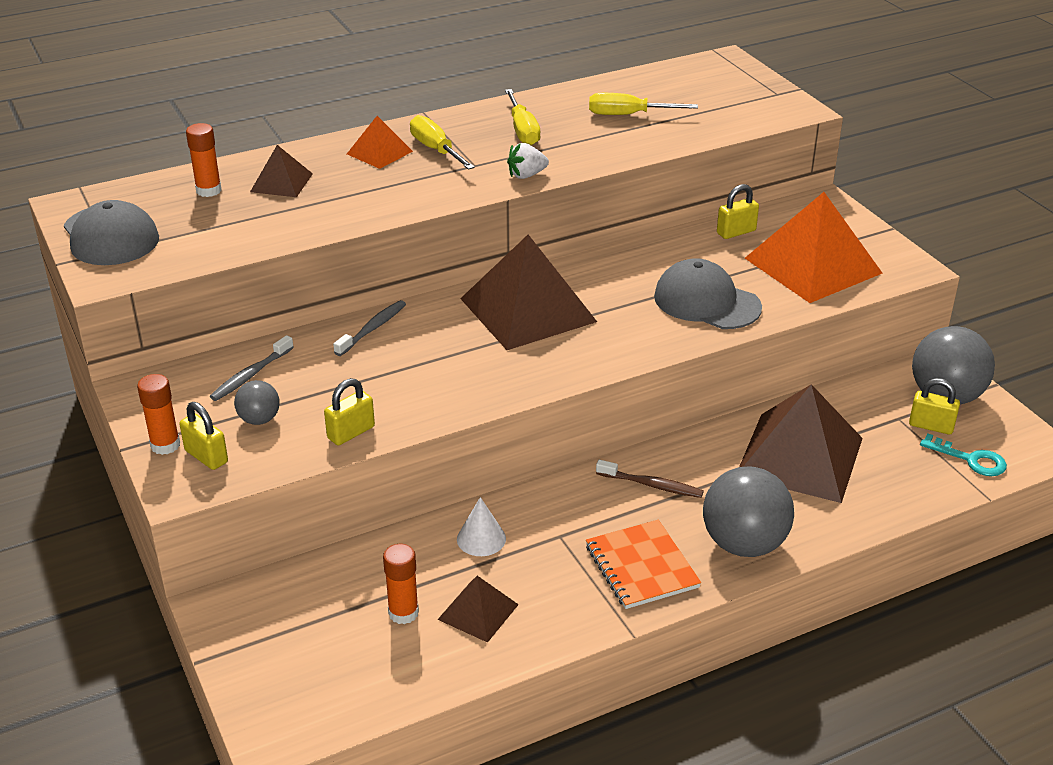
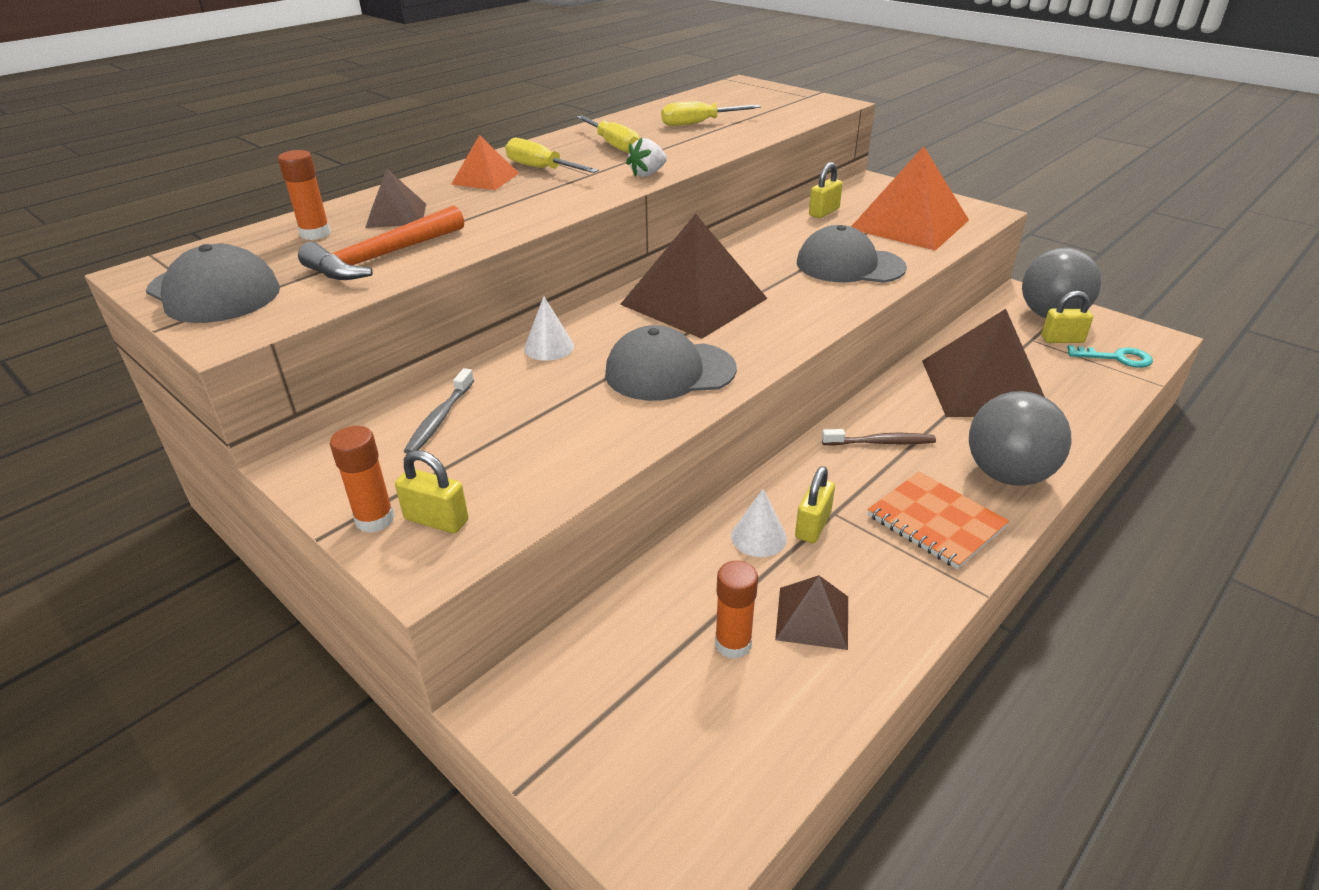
camera: 20 degrees left, 0 degrees up
grey ball [234,380,280,425] -> none
yellow padlock [324,378,375,445] -> yellow padlock moved to [795,466,835,543]
grey toothbrush [333,300,406,356] -> white cone [524,296,574,361]
none -> orange hammer [298,206,464,280]
none -> grey cap [605,325,737,401]

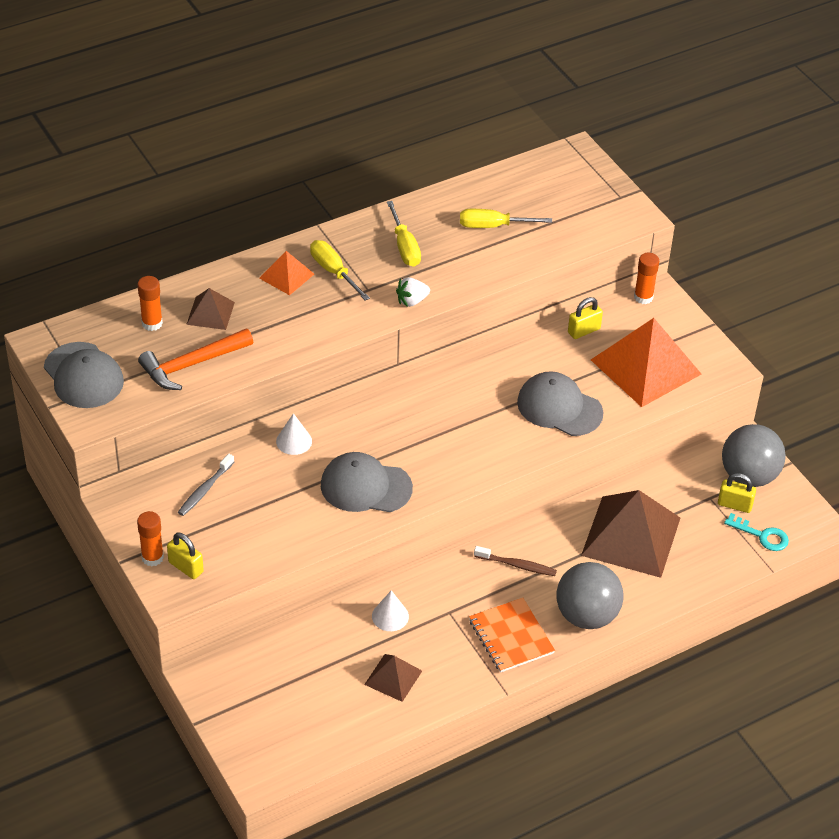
camera: 15 degrees right, 10 degrees up
brown pyramid [620,214,768,339] -> none
orange glue stick [715,560,758,659] -> orange glue stick moved to [634,253,659,304]
yellow padlock [795,466,835,543] -> none

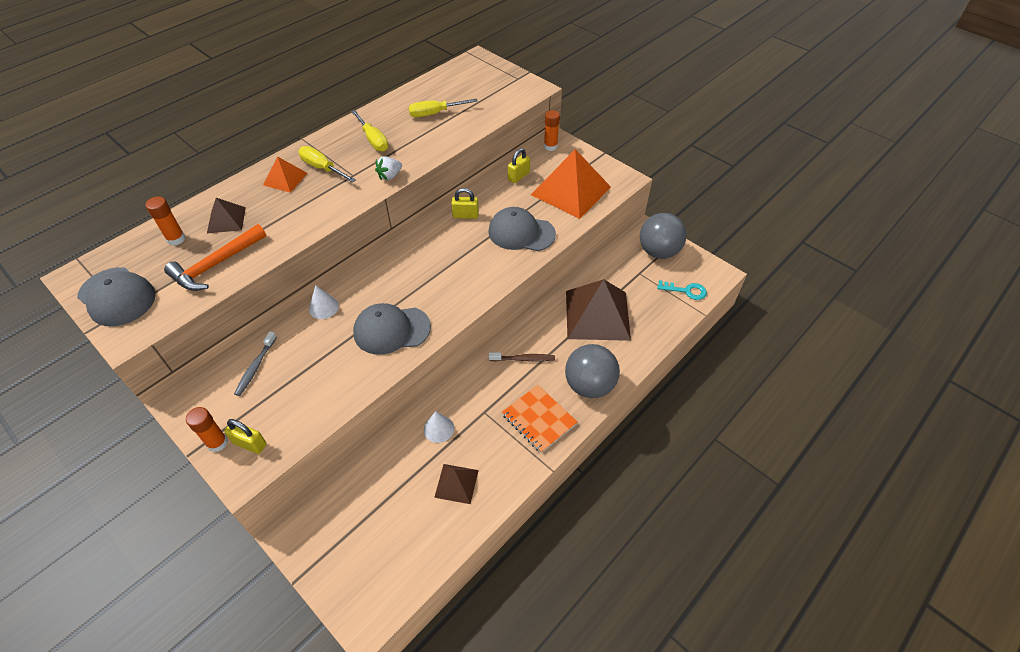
camera: 15 degrees left, 5 degrees up
yellow padlock [718,473,756,513] -> yellow padlock moved to [451,188,479,219]

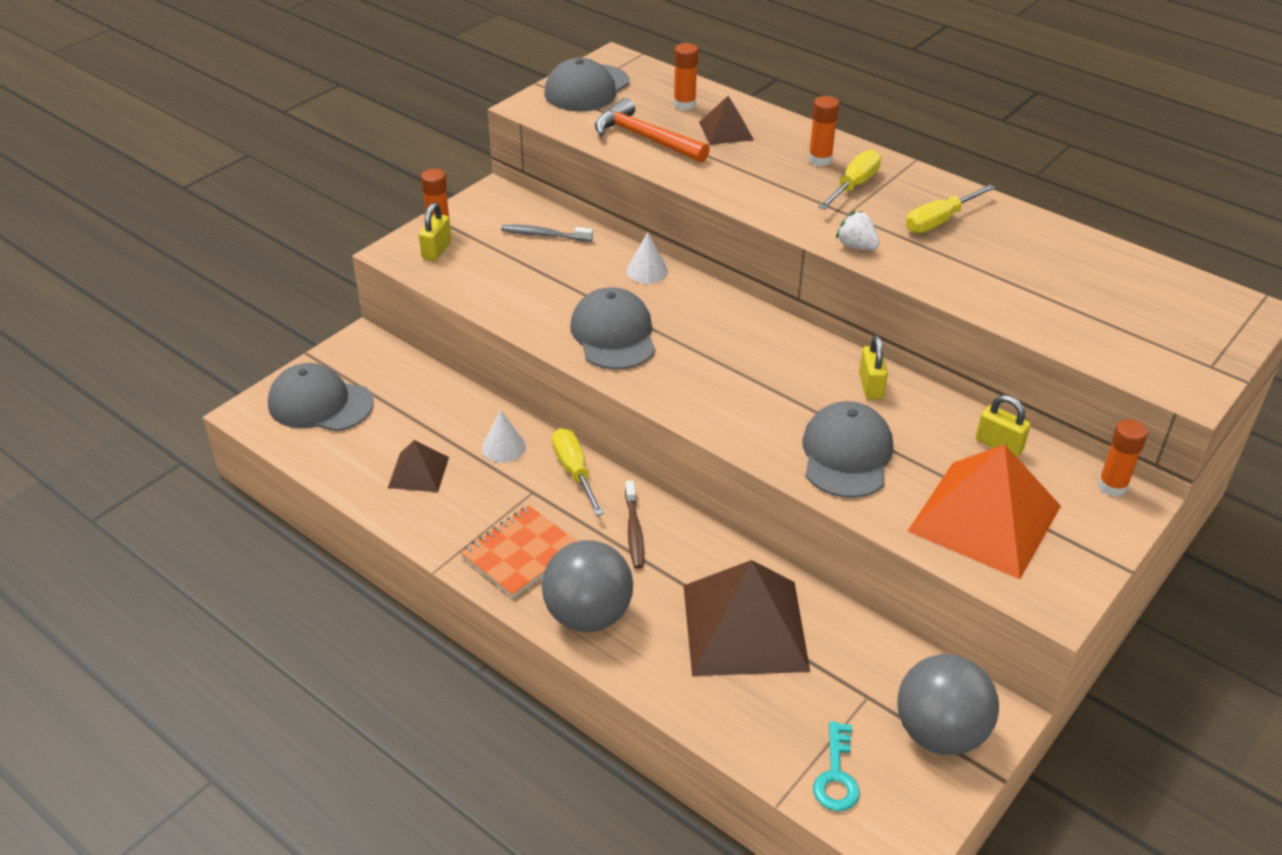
camera: 85 degrees right, 10 degrees down
orange pyramid [263,156,307,193] -> orange glue stick [808,96,839,166]
yellow screwdriver [408,99,478,117] -> yellow screwdriver moved to [552,428,604,516]
none -> grey cap [268,363,374,432]

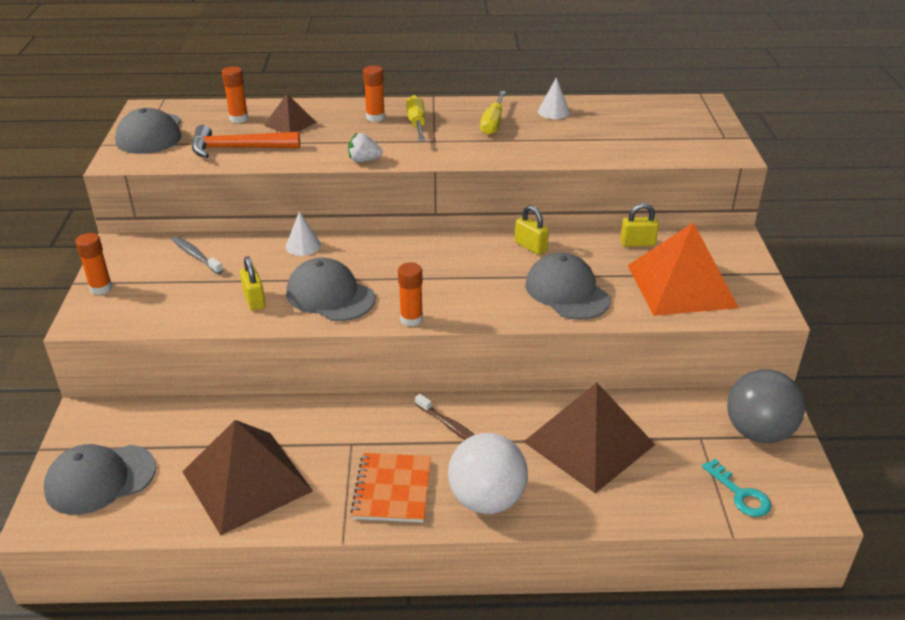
camera: 40 degrees left, 5 degrees down
brown pyramid [388,440,449,492] -> brown pyramid [182,420,313,535], size x2.03
yellow padlock [419,203,451,261] -> yellow padlock moved to [240,256,266,311]
white cone [482,410,526,463] -> white cone moved to [538,77,570,119]
grey toothbrush [501,225,593,242] -> grey toothbrush turned 75 degrees clockwise [172,236,223,274]
grey ball [542,540,633,632] -> white ball [448,433,528,514]
yellow screwdriver [552,428,604,516] -> none
white strawberry [836,211,880,250] -> white strawberry moved to [348,133,383,162]
orange glue stick [1098,419,1148,497] -> orange glue stick moved to [398,262,423,327]

